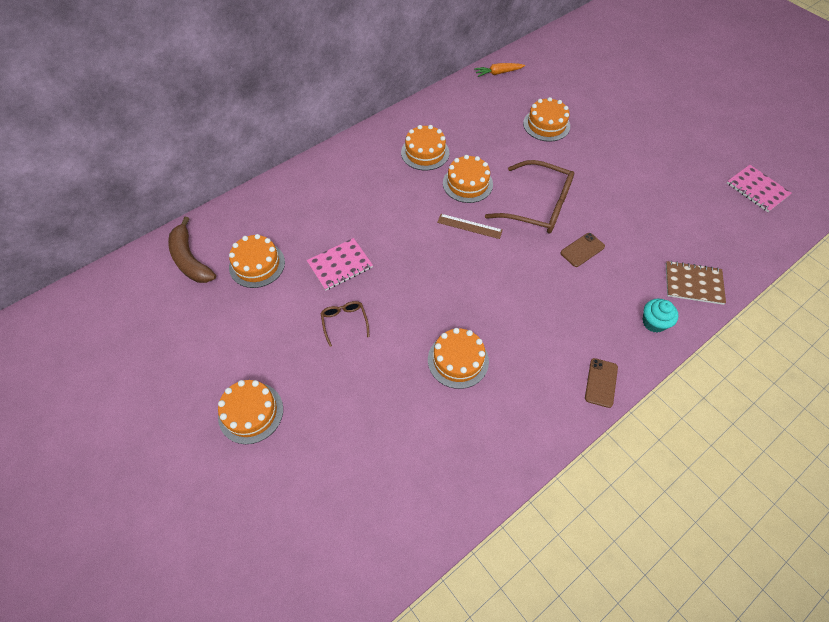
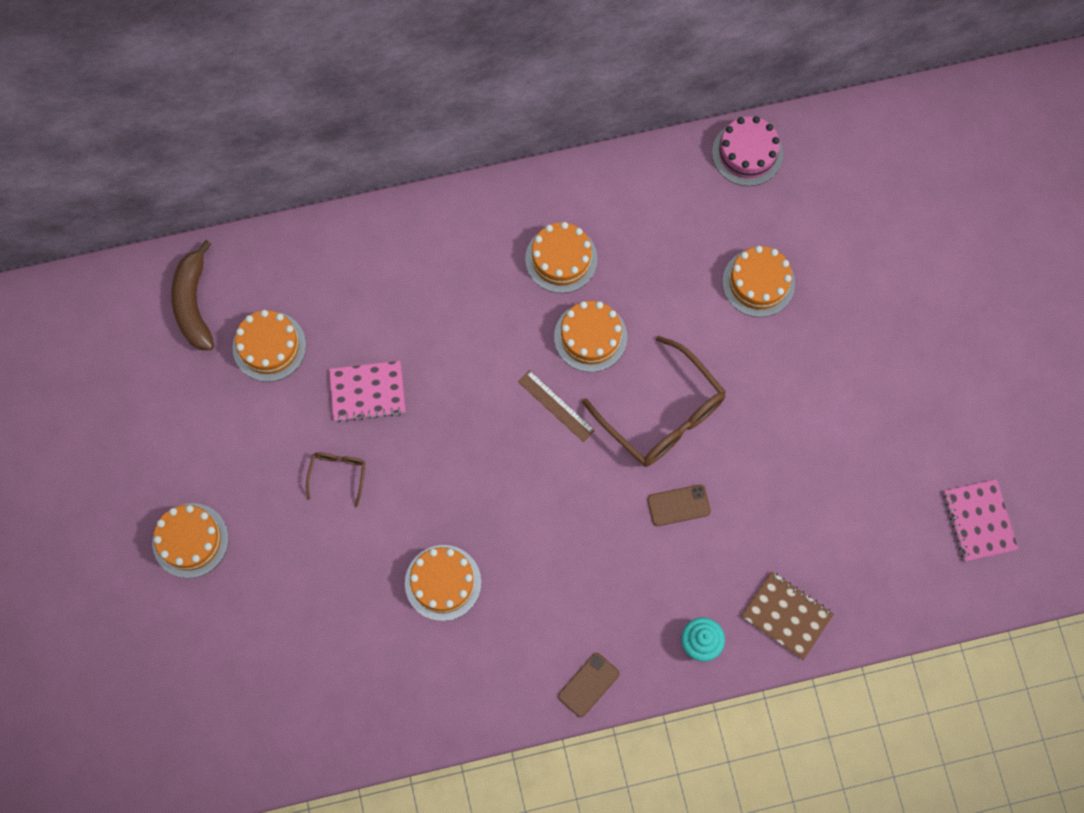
camera: 25 degrees right, 15 degrees up
orange carrot [474,63,525,77] -> pink cake [712,116,783,186]

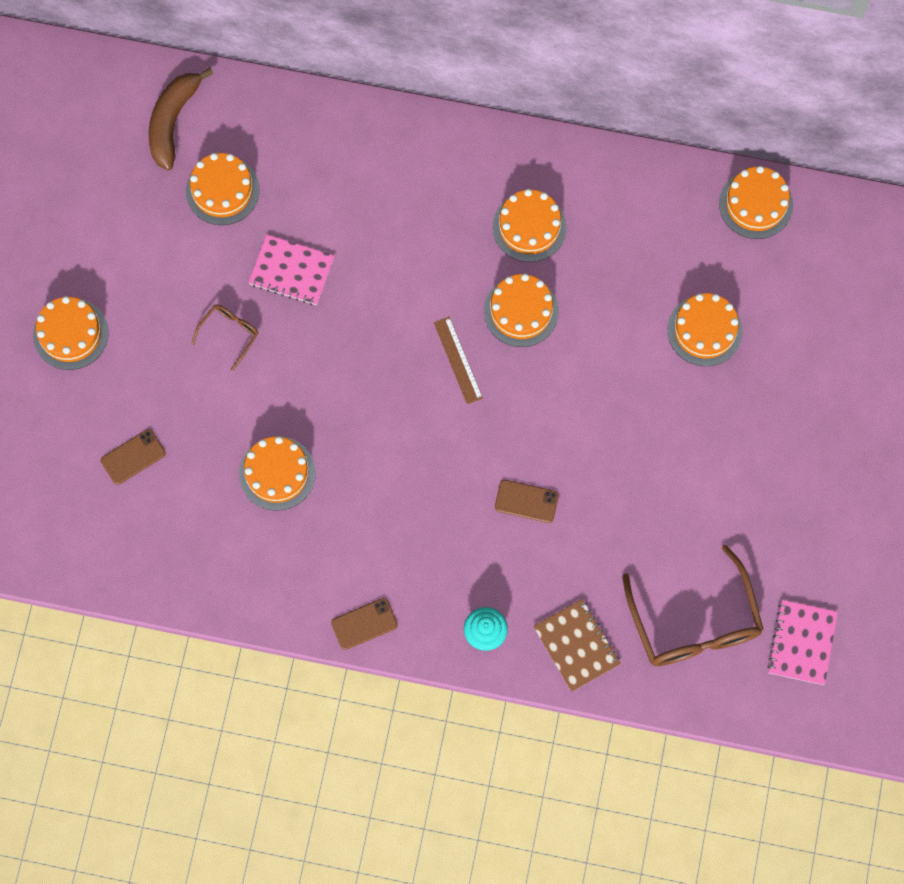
camera: 25 degrees right, 0 degrees up
brown glasses [582,336,726,467] -> brown glasses moved to [622,544,764,666]
pink cake [712,116,783,186] -> orange cake [719,166,793,239]
none -> brown phone [101,429,166,485]

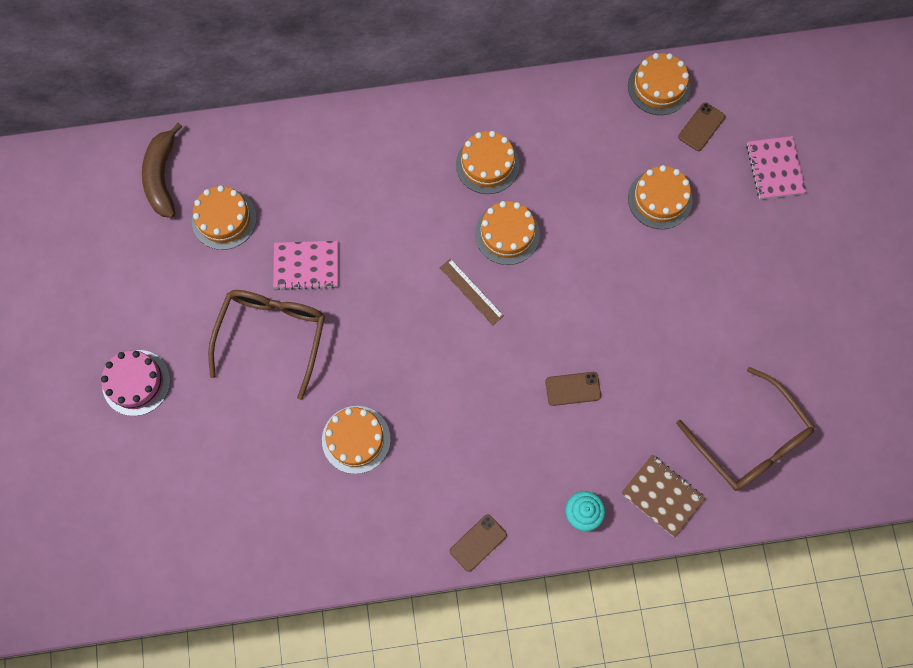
camera: 20 degrees left, 0 degrees up
orange cake [33,296,109,370] -> pink cake [101,350,170,416]
brown phone [101,429,166,485] -> brown phone moved to [678,102,725,151]
brown glasses [192,304,258,371] -> brown glasses [208,290,325,400], size x2.10
pink notebook [767,600,838,685] -> pink notebook moved to [746,136,806,199]

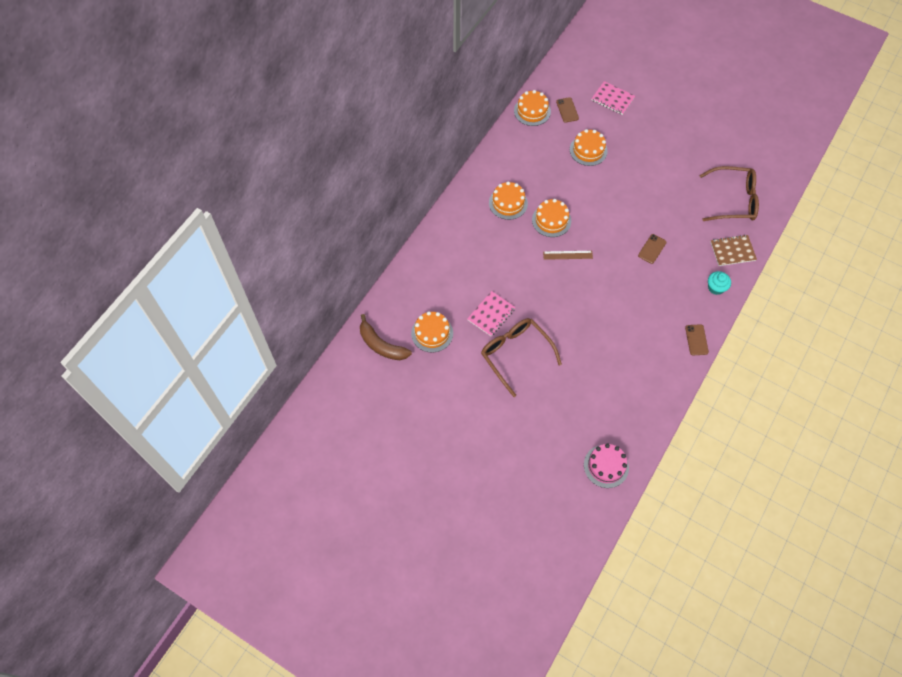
camera: 50 degrees left, 10 degrees down
pink cake [101,350,170,416] -> pink cake moved to [584,444,629,488]
orange cake [322,406,390,474] -> none

